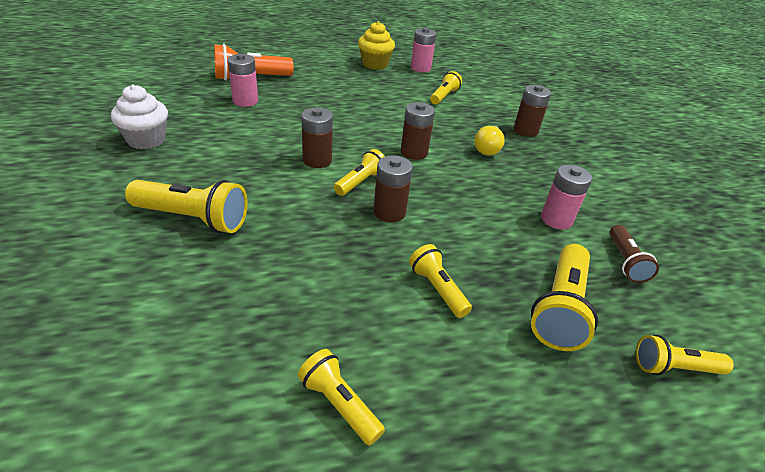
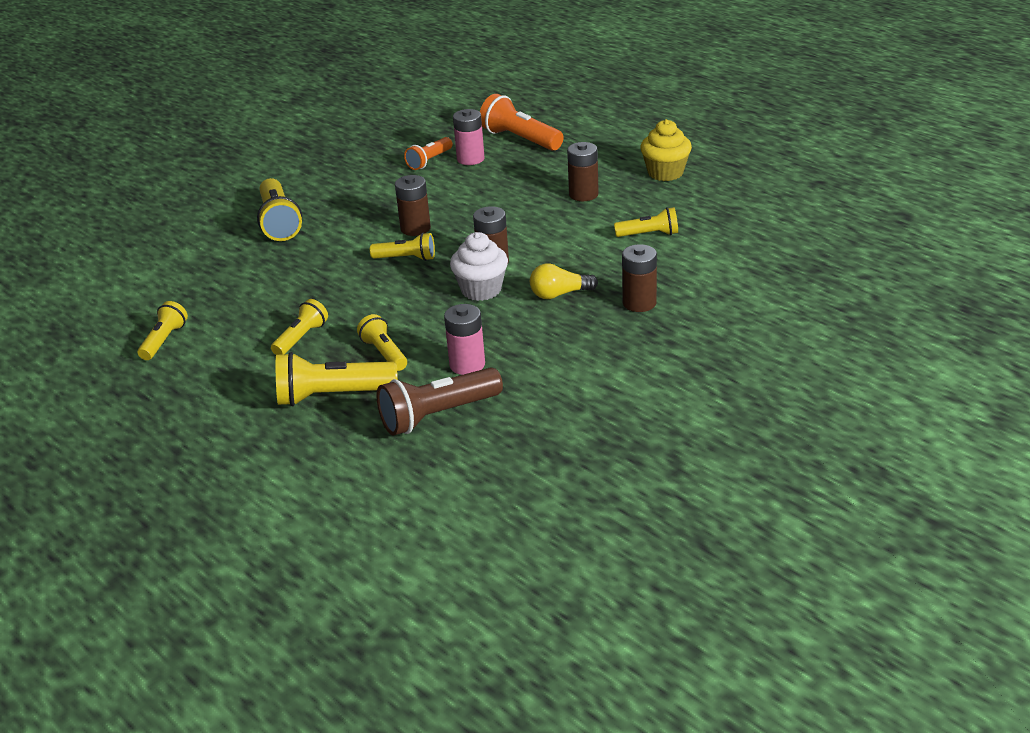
camera: 65 degrees right, 5 degrees down
white cupcake [111,84,168,149] -> white cupcake moved to [450,232,508,301]
brown battery [373,155,413,222] -> brown battery moved to [567,142,599,201]
pink battery [411,28,436,72] -> none
brown flashlight [610,225,659,283] -> brown flashlight [377,367,503,435], size x1.63
yellow flashlight [636,335,734,375] -> yellow flashlight moved to [357,314,407,371]
none -> orange flashlight [404,137,453,170]

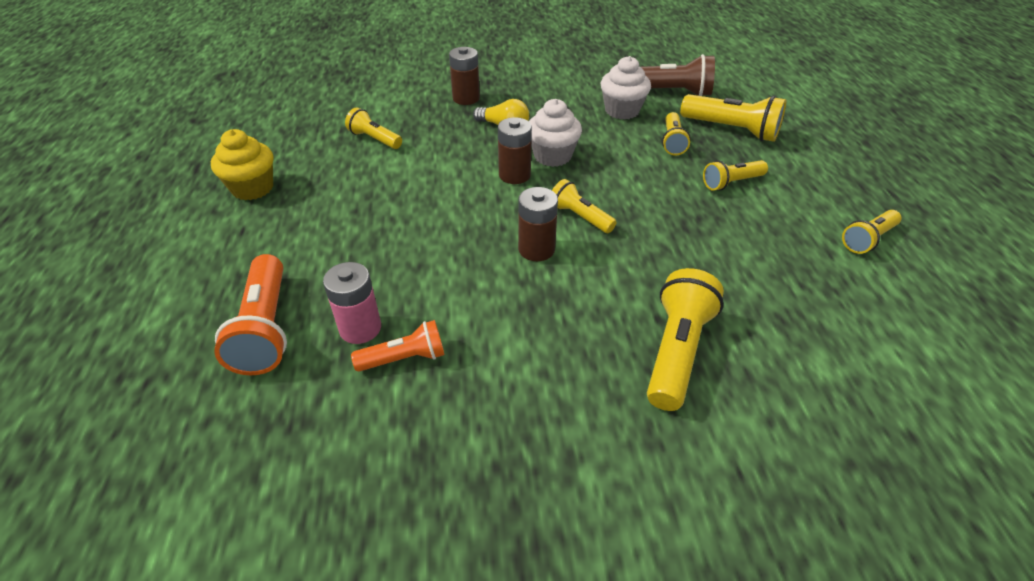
camera: 145 degrees left, 10 degrees up
pink battery [444,304,485,375] -> white cupcake [601,56,651,120]
brown battery [567,142,599,201] -> none

